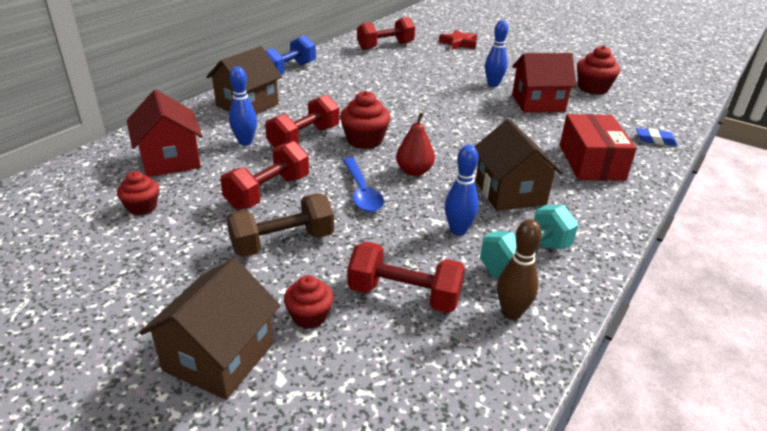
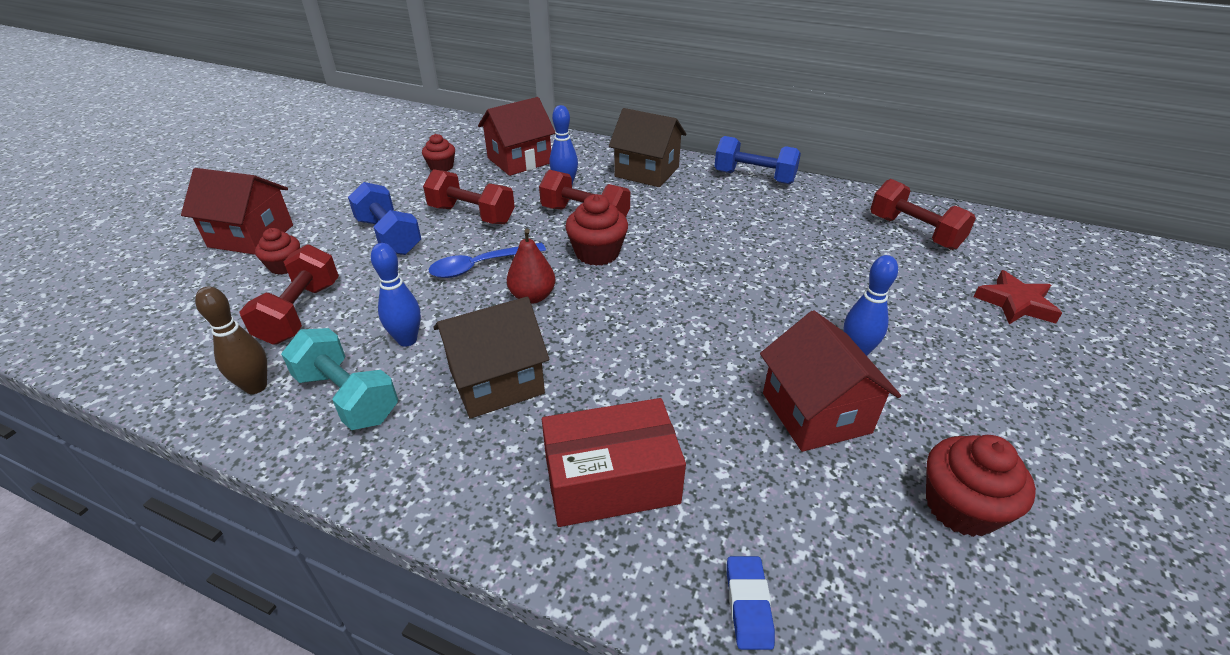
camera: 80 degrees right, 5 degrees up
brown house [139,258,280,400] -> red house [181,168,293,255]
brown dumbbell [226,194,334,257] -> blue dumbbell [348,182,421,255]

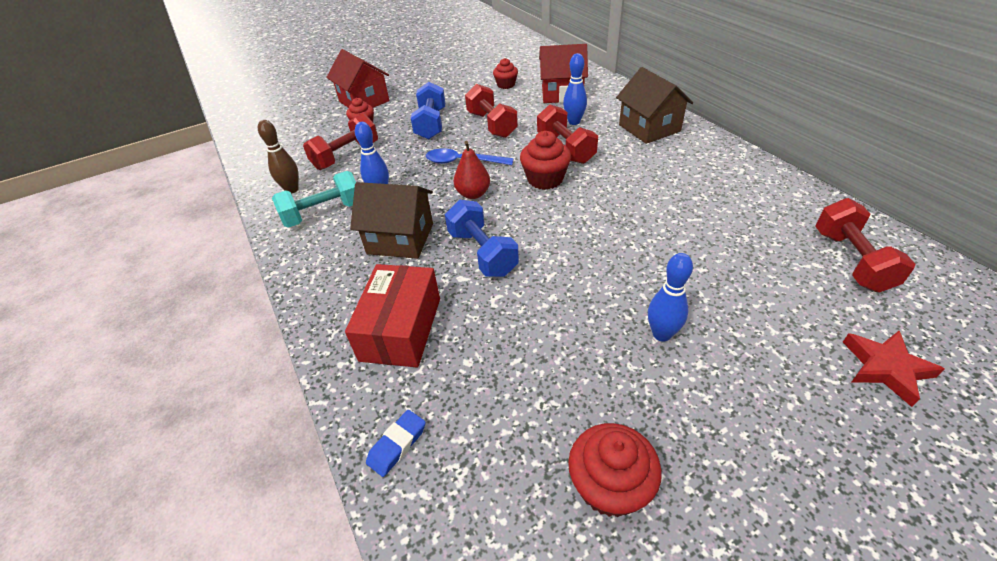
camera: 40 degrees right, 5 degrees up
turquoise dumbbell [281,328,398,430] -> turquoise dumbbell turned 75 degrees clockwise [272,171,356,228]
red box [542,398,686,527] -> red box turned 75 degrees clockwise [345,264,440,367]
blue dumbbell [714,136,801,184] -> blue dumbbell moved to [445,200,519,277]
red house [760,310,901,452] -> none

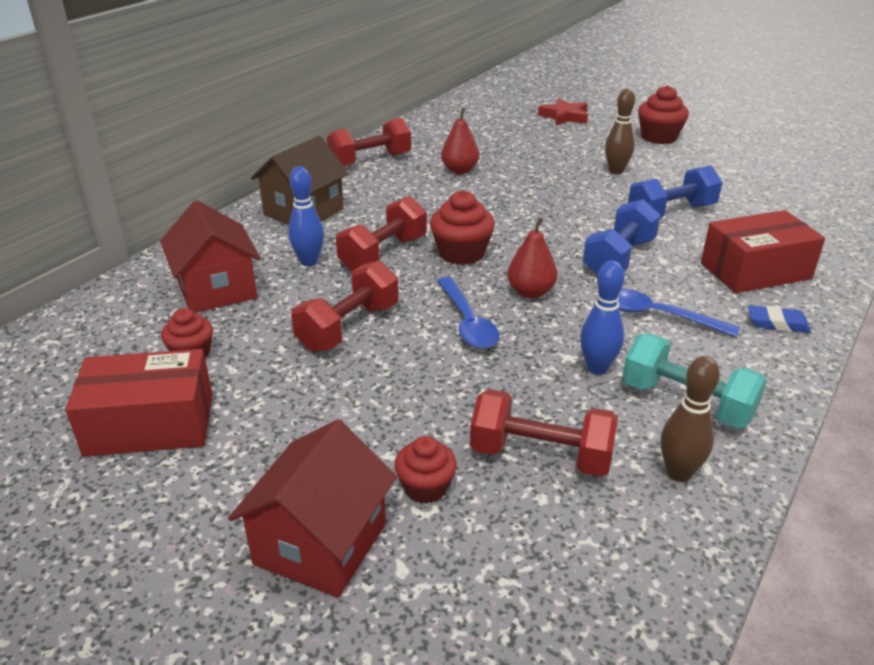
camera: 120 degrees left, 10 degrees down
brown house [350,182,433,259] -> blue spoon [618,288,740,337]
blue eraser [366,410,425,477] -> blue eraser moved to [748,305,811,333]
blue dumbbell [411,82,445,139] -> blue dumbbell moved to [628,165,723,218]
red cupcake [568,423,662,517] -> red cupcake moved to [638,85,689,144]
blue bowling pin [648,253,693,342] -> brown bowling pin [605,89,635,174]
red dumbbell [815,198,916,293] -> red dumbbell moved to [327,118,411,167]
none -> red box [65,349,213,457]
none -> red pear [441,108,479,174]

